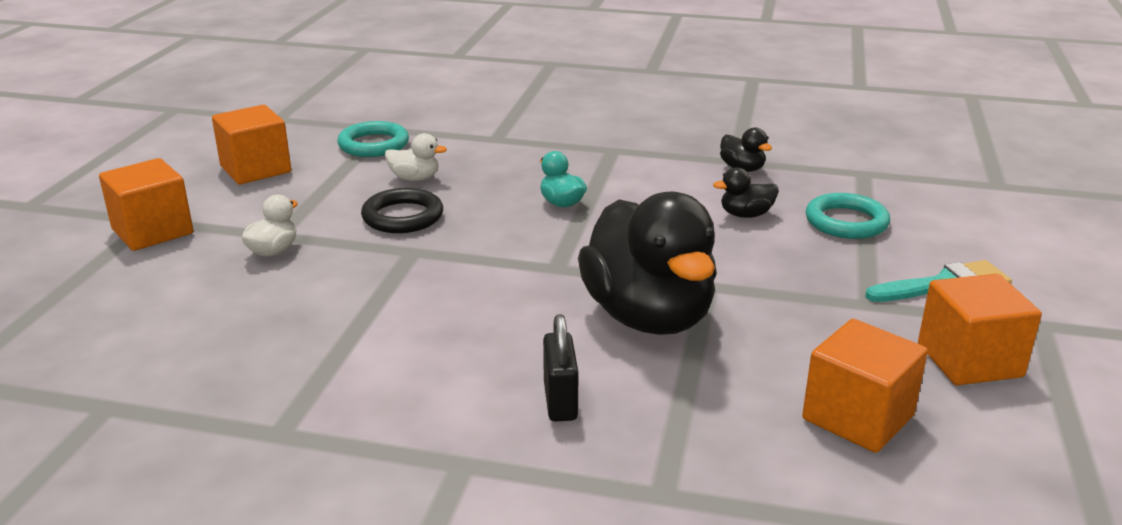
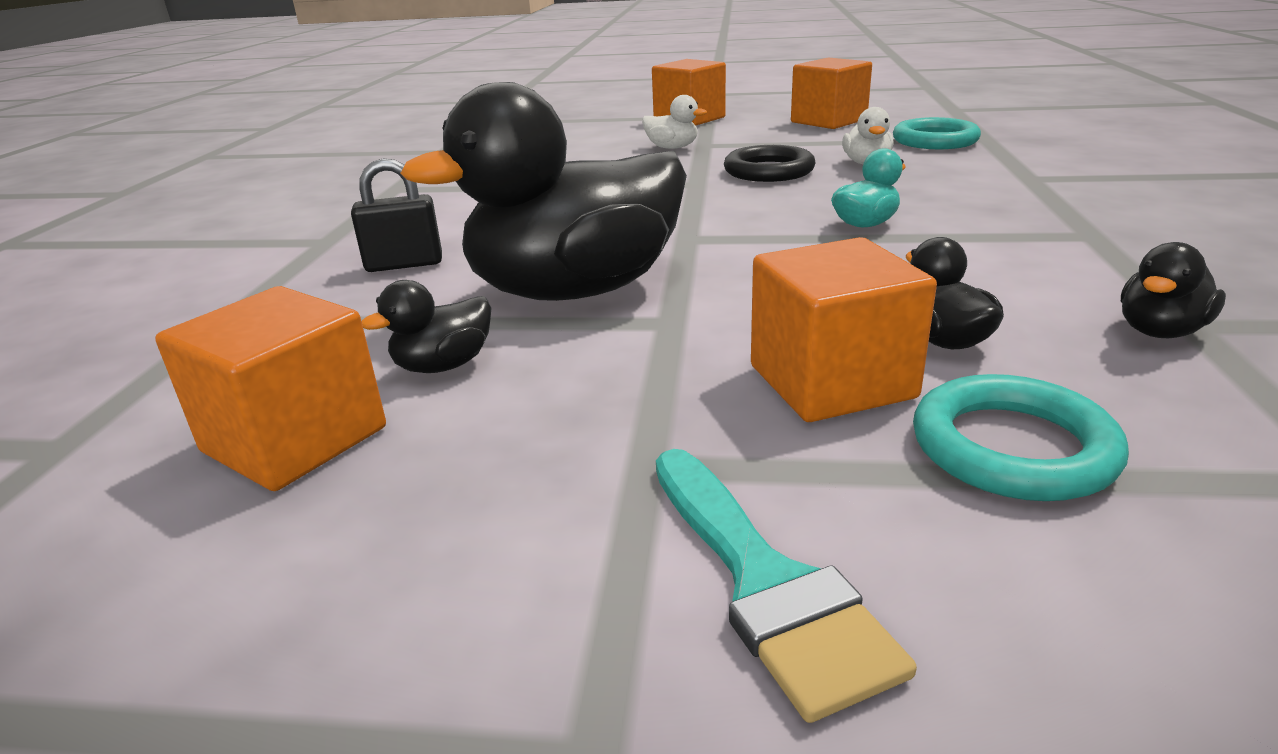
camera: 85 degrees right, 0 degrees up
orange cube [918,274,1042,385] -> orange cube moved to [751,237,937,422]
none -> black duck [362,280,492,373]

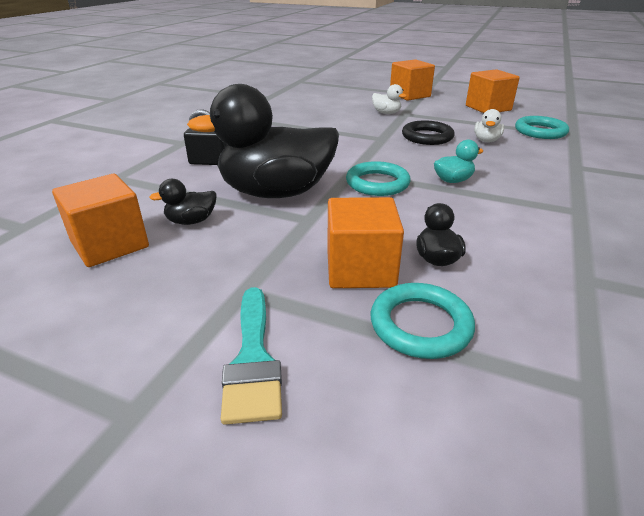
camera: 15 degrees right, 5 degrees up
black duck [1121,242,1226,338] -> none
none -> turquoise ring [346,161,411,196]

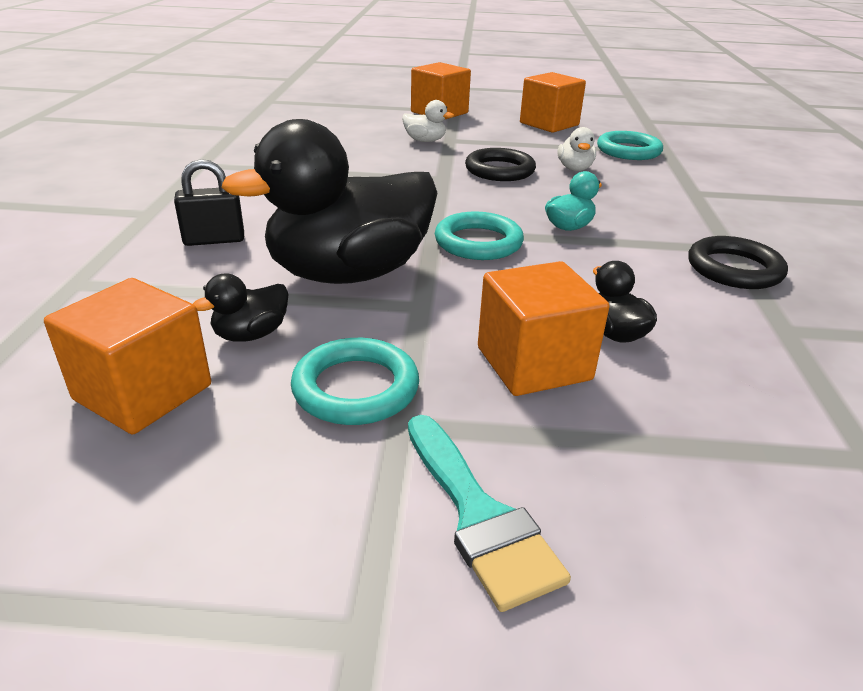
camera: 20 degrees left, 0 degrees up
turquoise ring [371,283,475,359] -> turquoise ring moved to [291,338,419,425]
none -> black ring [688,236,788,289]

